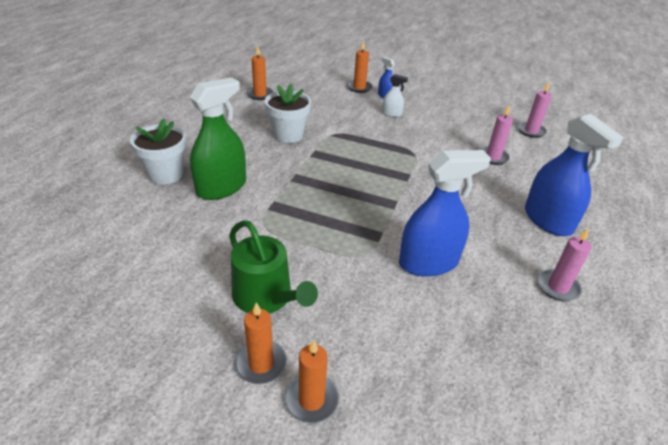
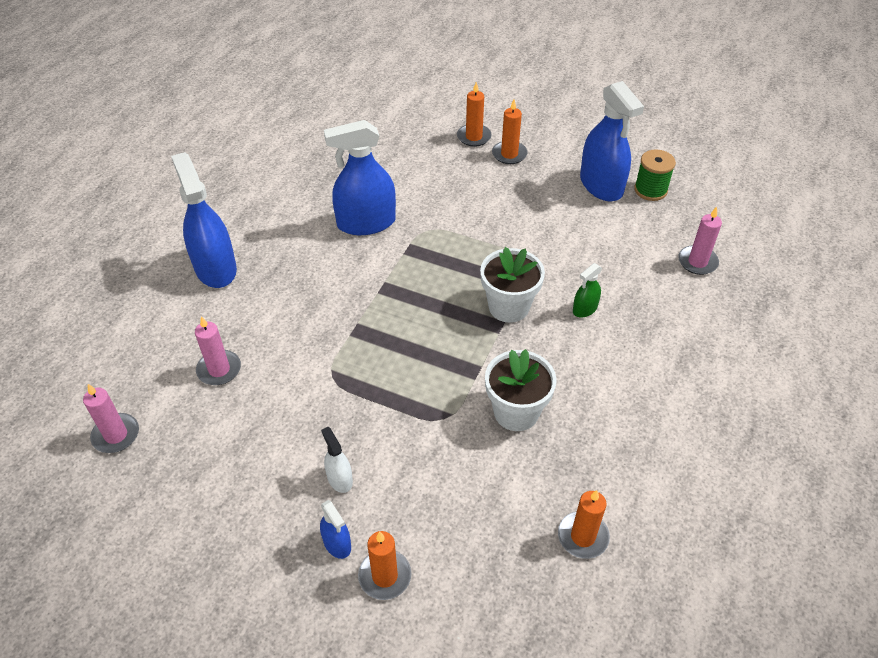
camera: 175 degrees left, 10 degrees up
white flower pot [130,119,187,185] -> white flower pot moved to [480,247,545,323]
green spray bottle [189,77,246,200] -> green spray bottle [573,263,602,318], size x0.47
green watering can [229,220,318,314] -> none
white spray bottle [382,74,408,117] -> white spray bottle turned 45 degrees clockwise [321,427,353,493]
pink candle [538,229,592,301] -> pink candle moved to [678,207,722,275]
none -> blue spray bottle [580,81,644,201]
none -> green spool [634,149,676,201]

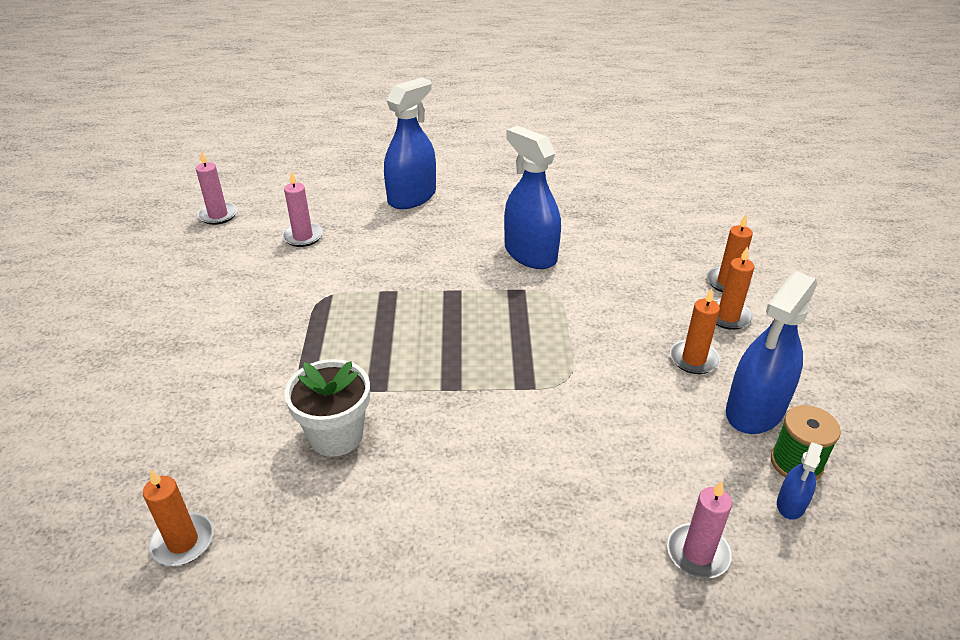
camera: 65 degrees right, 10 degrees down
blue spray bottle [320,500,351,559] -> blue spray bottle moved to [777,442,823,520]
white spray bottle [321,427,353,493] -> none
orange candle [358,531,411,600] -> orange candle moved to [670,288,720,374]
white flower pot [480,247,545,323] -> none
green spray bottle [573,263,602,318] -> none

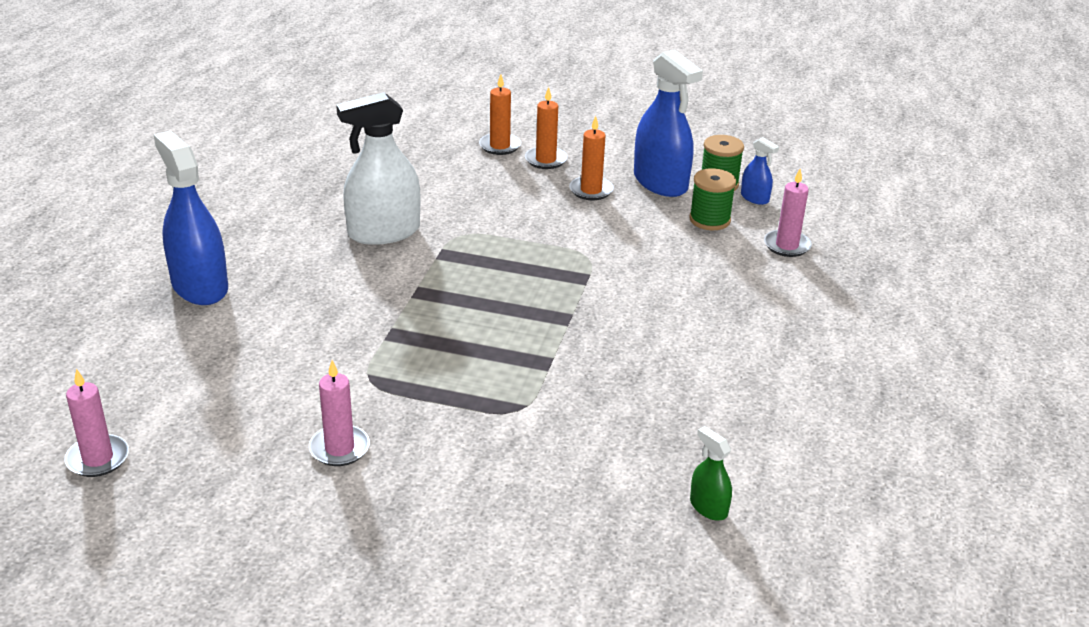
camera: 75 degrees left, 5 degrees down
orange candle [143,469,214,566] -> green spray bottle [690,426,732,521]
pink candle [282,171,323,247] -> pink candle moved to [309,360,370,466]
white flower pot [284,359,370,457] -> none
blue spray bottle [504,126,561,269] -> white spray bottle [336,92,421,245]
none -> green spool [689,168,736,230]

